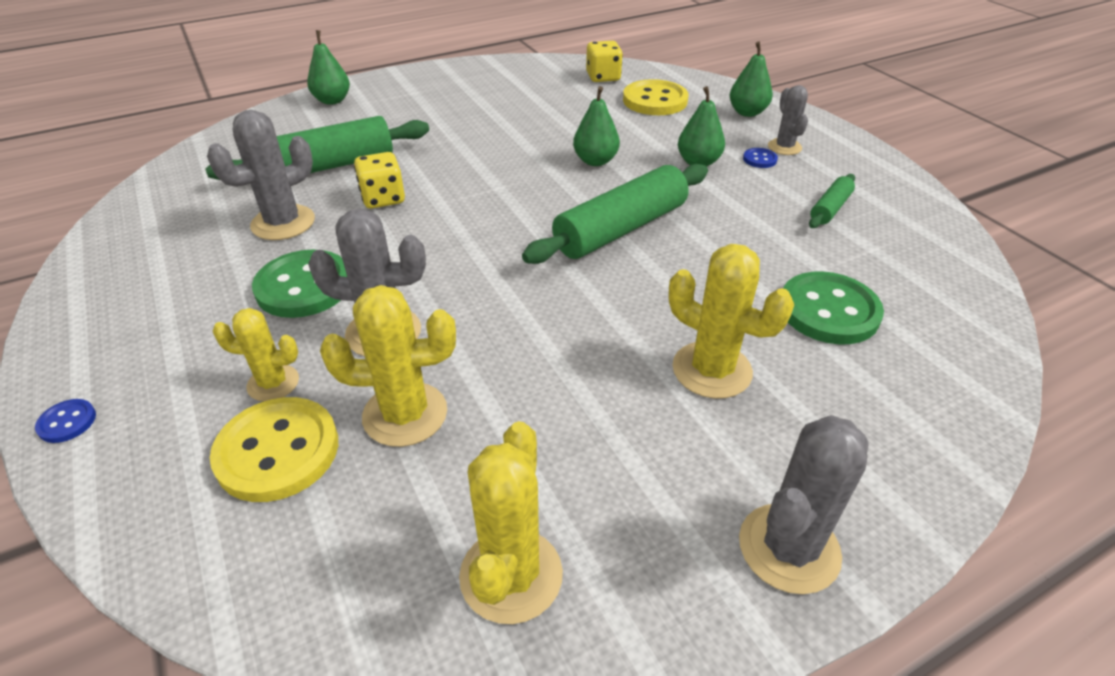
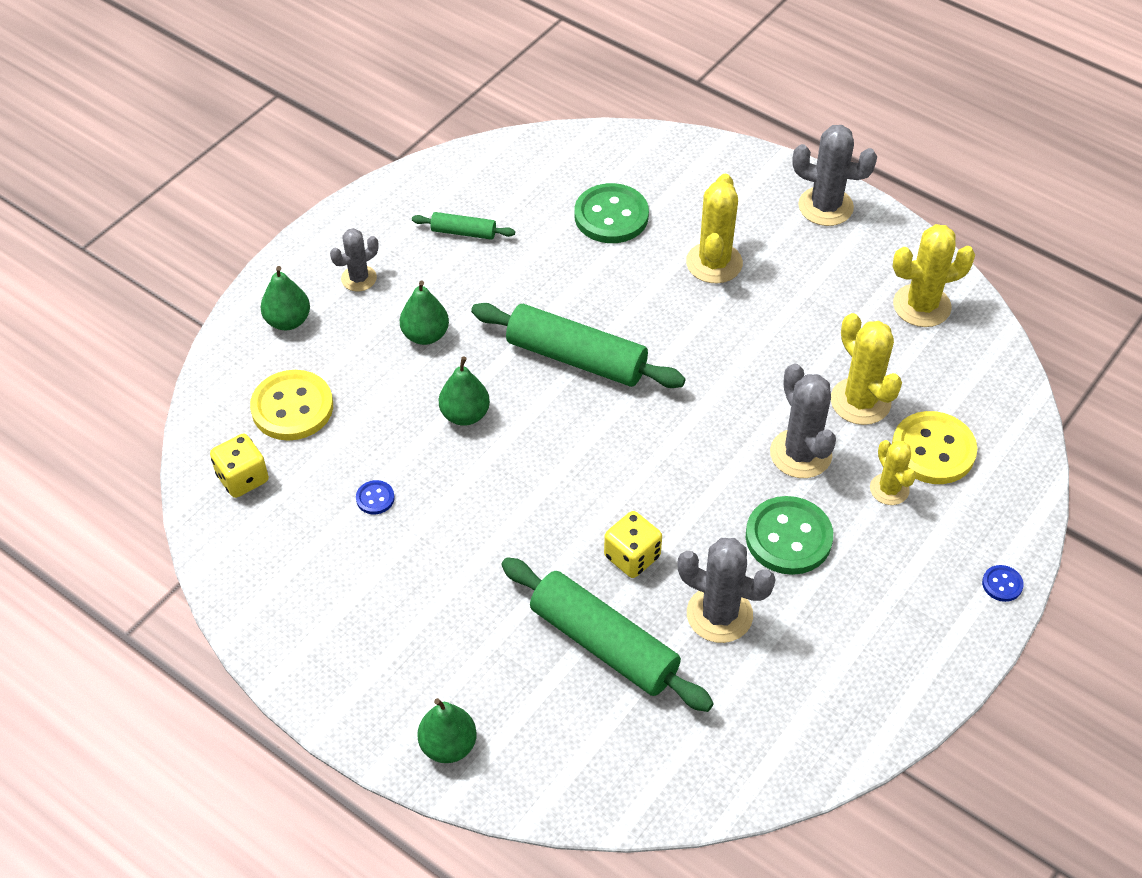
camera: 115 degrees left, 10 degrees up
blue button [743,148,778,168] -> blue button moved to [356,480,395,514]

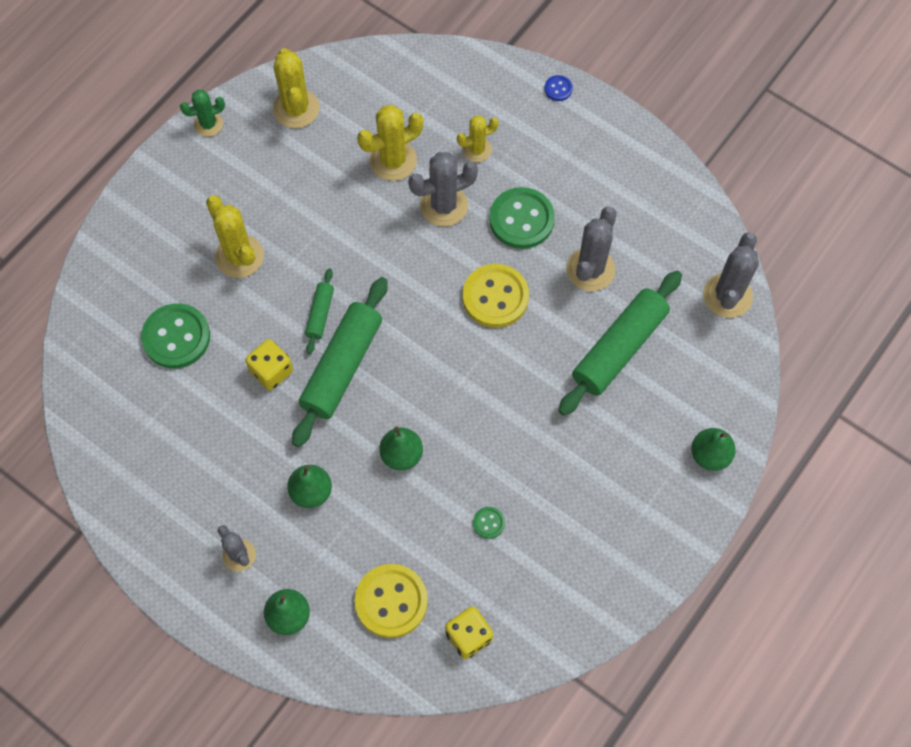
camera: 90 degrees left, 15 degrees up
blue button [356,480,395,514] -> green button [473,507,505,539]
green rolling pin [412,212,515,240] -> green rolling pin moved to [305,268,334,354]
yellow dice [604,511,662,578] -> yellow dice moved to [245,339,293,390]
yellow cactus [686,174,743,283] -> yellow cactus turned 45 degrees clockwise [206,195,264,278]
grey cactus [792,125,877,226] -> grey cactus moved to [703,232,759,318]
yellow button [892,411,977,484] -> yellow button moved to [463,264,529,328]
none -> green cactus [180,90,225,137]

